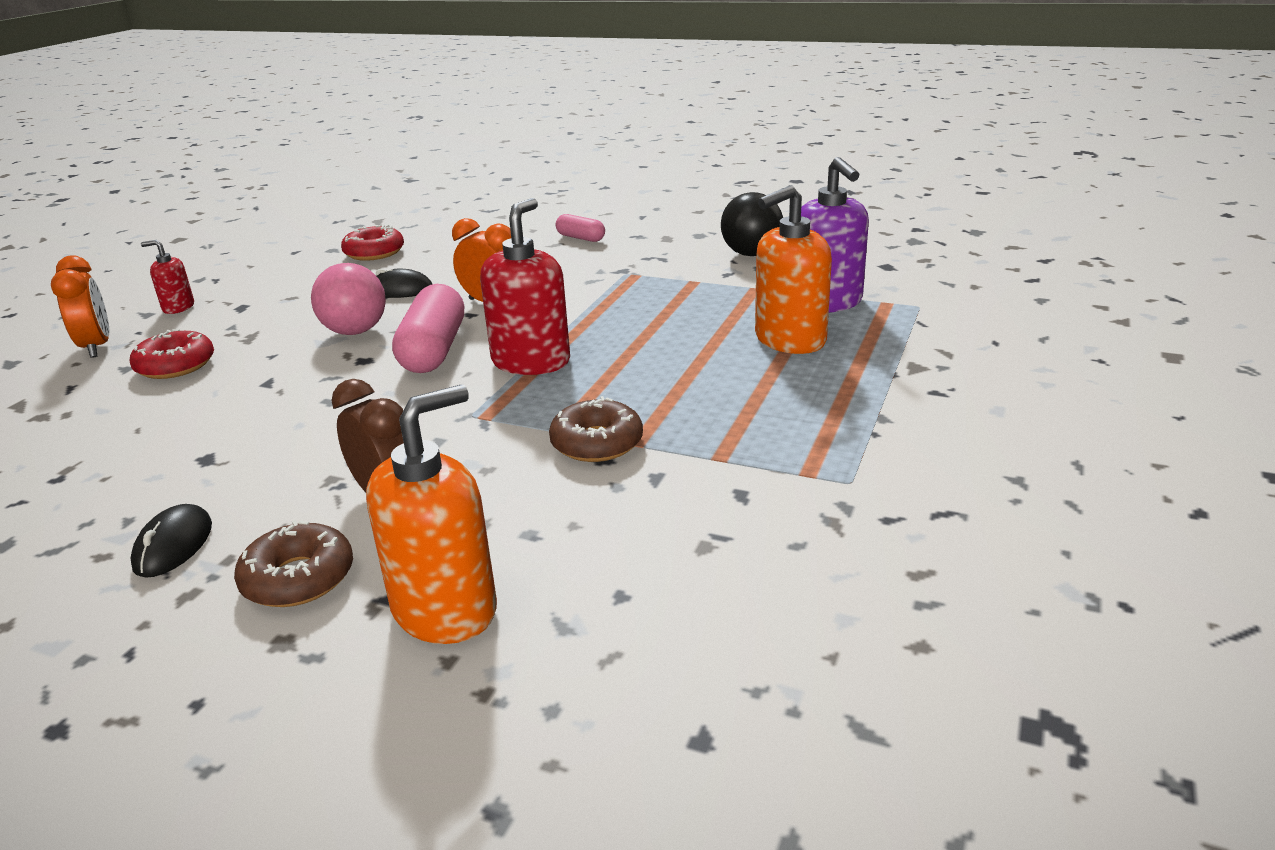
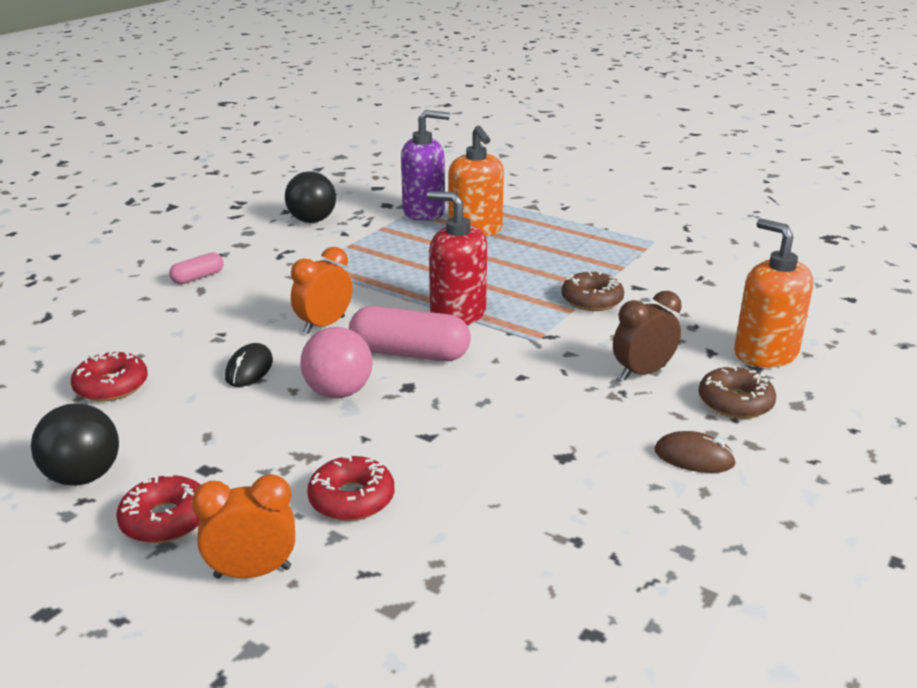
camera: 80 degrees left, 0 degrees up
black mouse [130,504,212,578] -> brown mouse [655,431,736,473]
red soap dispenser [141,240,194,314] -> red donut [116,474,200,543]
none -> black ball [31,403,119,486]

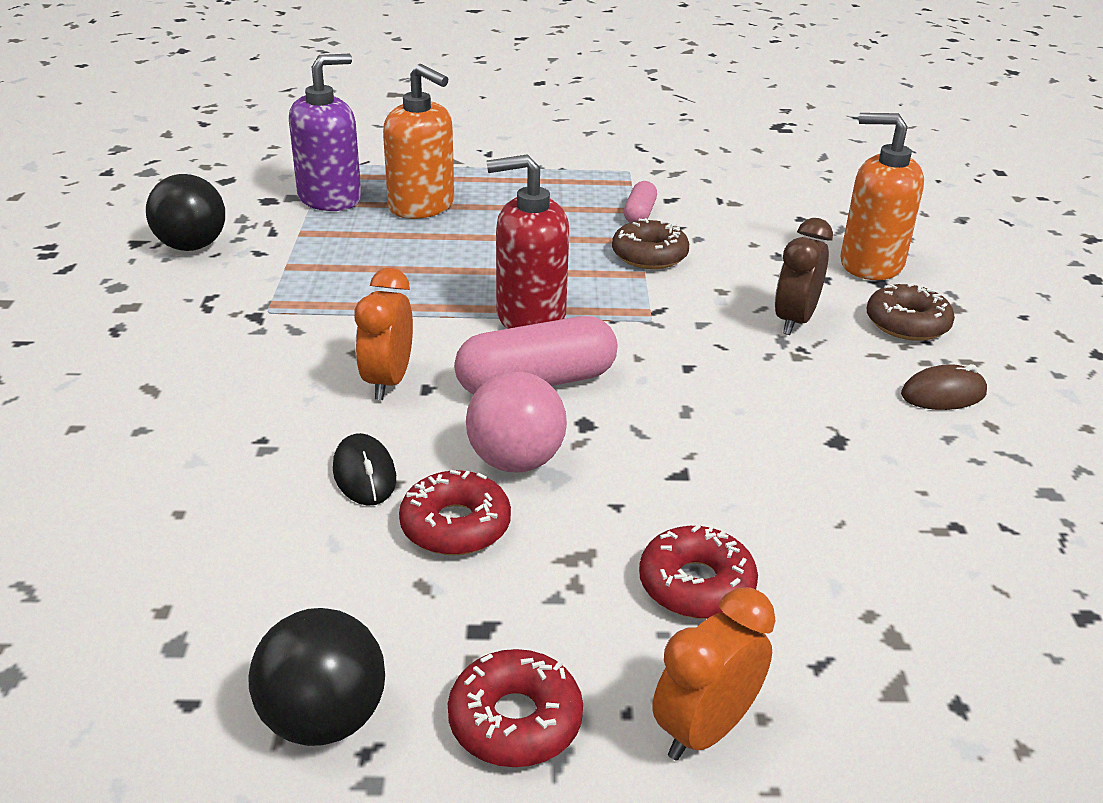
camera: 35 degrees left, 5 degrees up
red donut [71,351,148,402] -> red donut moved to [399,470,511,555]
pink capsule [169,252,224,284] -> pink capsule moved to [624,181,657,222]

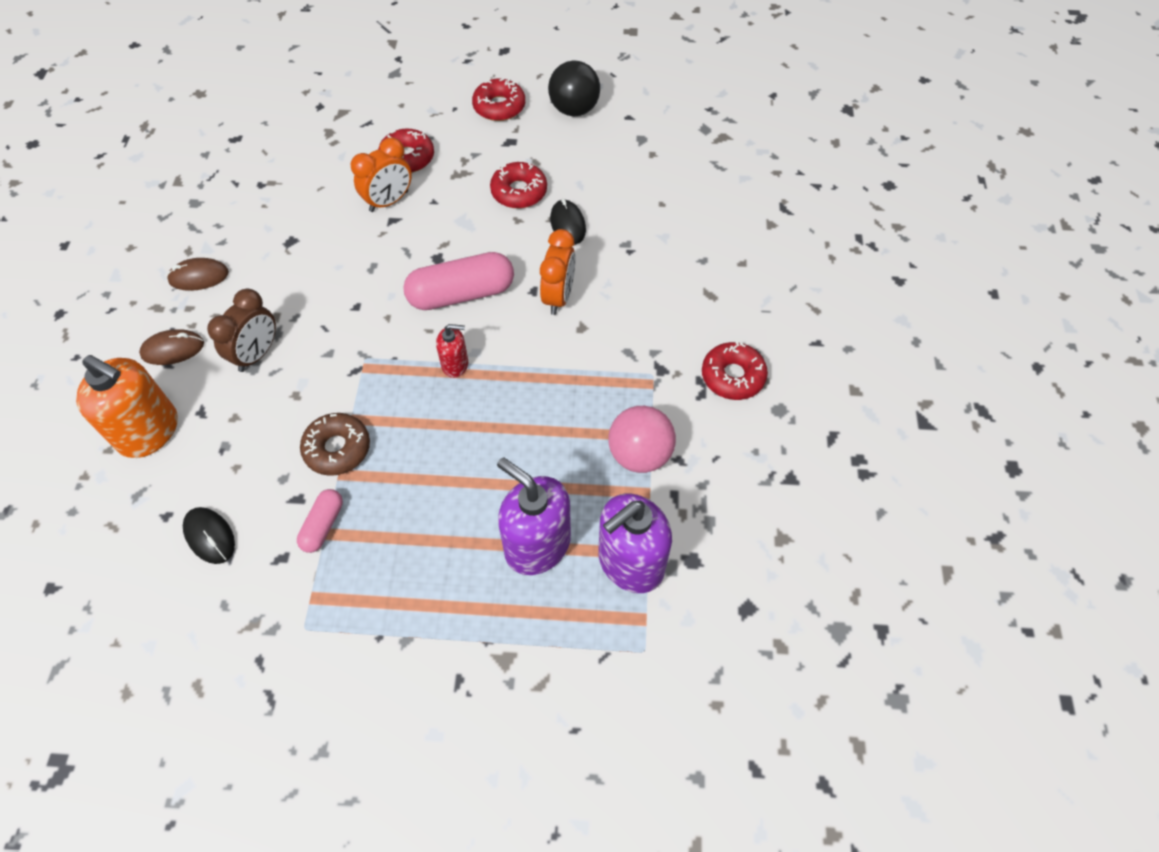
camera: 175 degrees left, 25 degrees up
black ball [146,174,225,251] -> none
orange soap dispenser [383,64,454,219] -> purple soap dispenser [497,457,571,575]
pink ball [466,372,567,473] -> pink ball moved to [608,406,676,473]
red soap dispenser [486,154,569,329] -> red soap dispenser [436,324,468,378], size x0.52
orange clock [652,587,776,761] -> orange clock moved to [350,137,412,212]
brown donut [867,283,955,341] -> brown mouse [139,329,204,365]
none -> black mouse [183,507,235,564]
none -> red donut [702,341,768,400]

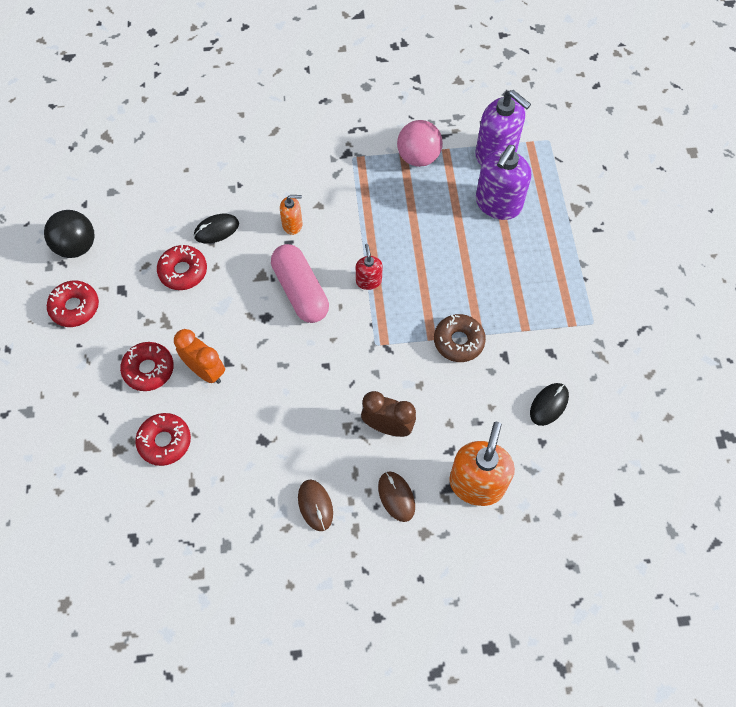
camera: 100 degrees left, 5 degrees up
pink capsule [297,489,343,553] -> none
orange clock [540,229,576,315] -> orange soap dispenser [280,195,302,235]
red donut [702,341,768,400] -> red donut moved to [135,413,191,466]

